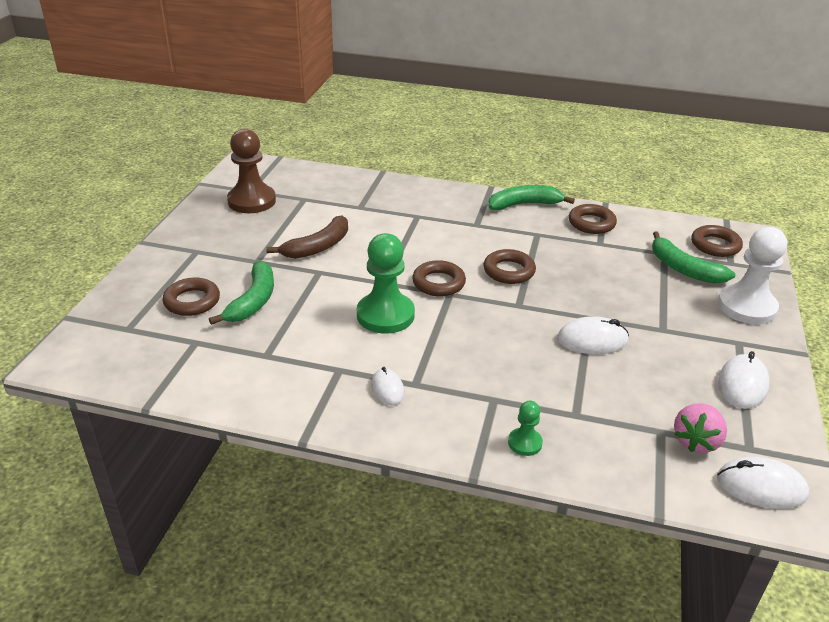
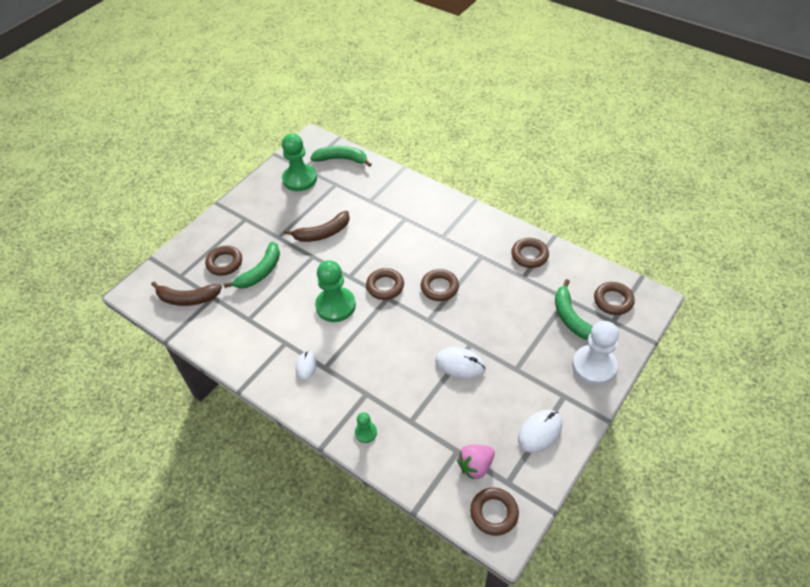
camera: 25 degrees right, 15 degrees up
brown pawn [227,129,276,213] -> green pawn [282,133,317,191]
green banana [488,185,575,210] -> green banana moved to [311,146,372,167]
white mouse [717,457,809,509] -> brown ring [470,488,519,536]
none -> brown banana [151,281,222,306]

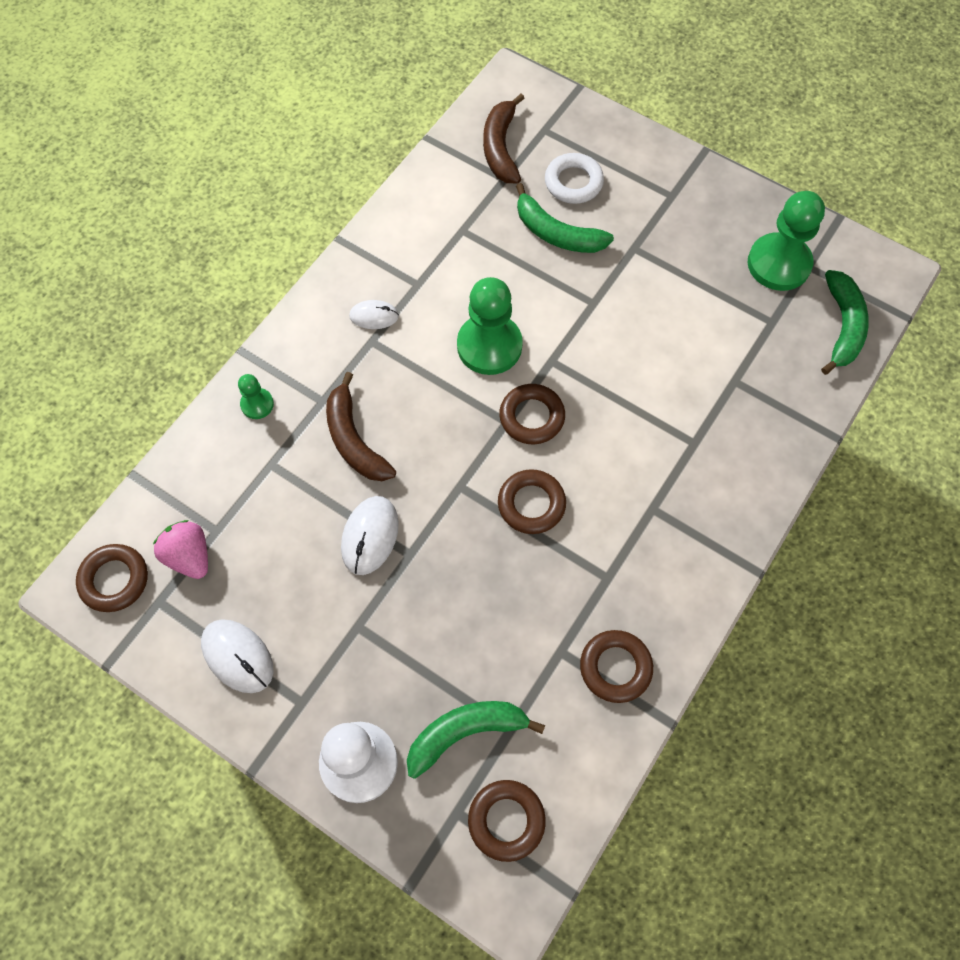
camera: 85 degrees right, 15 degrees up
brown ring [205,246,242,276] -> white ring [545,153,604,204]
brown banana [284,211,350,242] -> brown banana moved to [326,372,396,481]

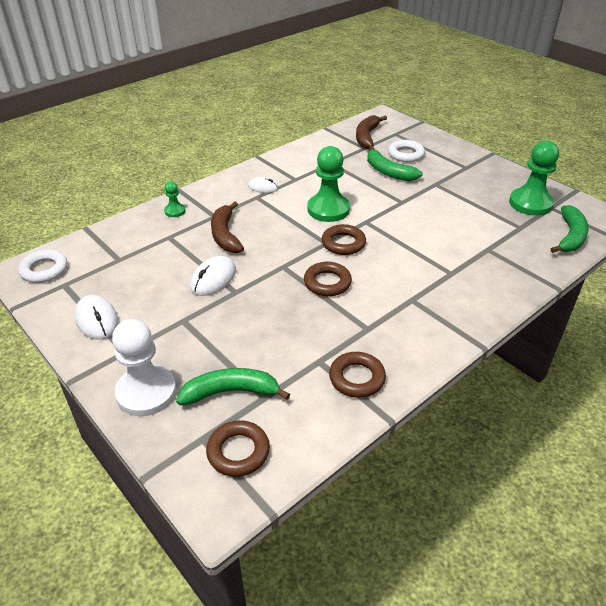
camera: 15 degrees right, 25 degrees down
brown ring [76,544,148,612] -> white ring [18,249,67,283]
pink strawberry [153,520,208,579] -> none

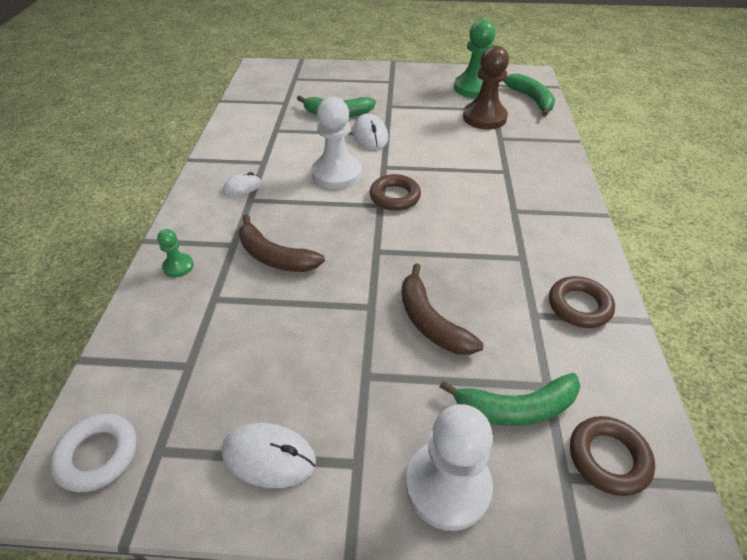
camera: 45 degrees left, 5 degrees up
green banana [176,368,290,405] -> green banana turned 135 degrees counterclockwise [440,373,581,426]
white mouse [190,256,236,296] -> white mouse moved to [353,113,388,150]
brown ring [304,262,352,296] -> none
green pawn [308,146,350,222] -> white pawn [311,97,362,189]
brown banana [356,115,387,149] -> brown banana moved to [402,263,484,355]
white ring [388,140,425,162] -> none
none -> brown pawn [463,46,509,129]

